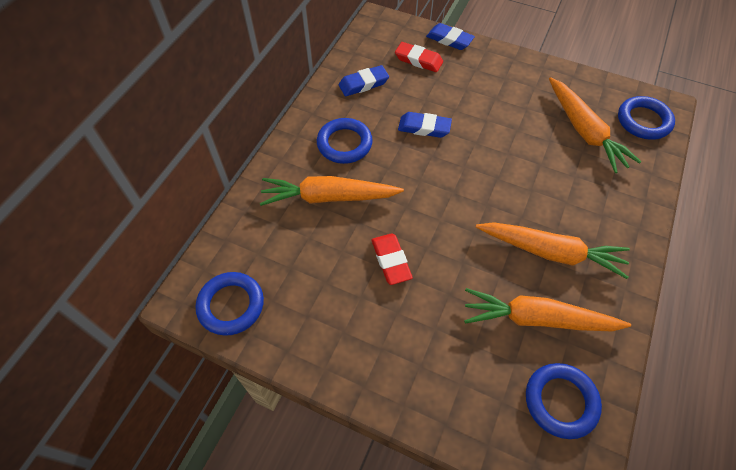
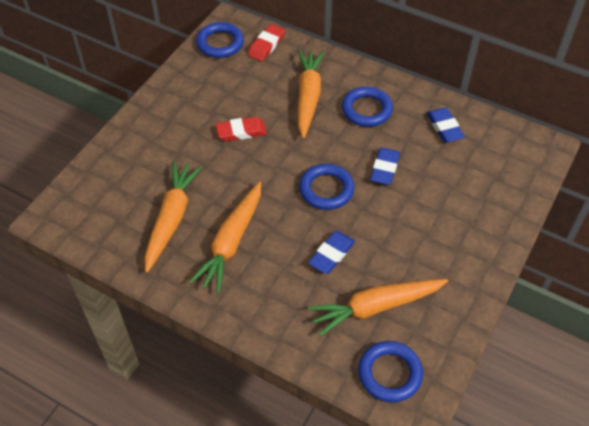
camera: 95 degrees right, 5 degrees down
red eraser [395,42,443,72] -> red eraser moved to [248,24,285,61]
blue eraser [426,23,475,50] -> blue eraser moved to [308,231,355,274]
blue ring [526,363,602,439] -> blue ring moved to [299,164,354,210]

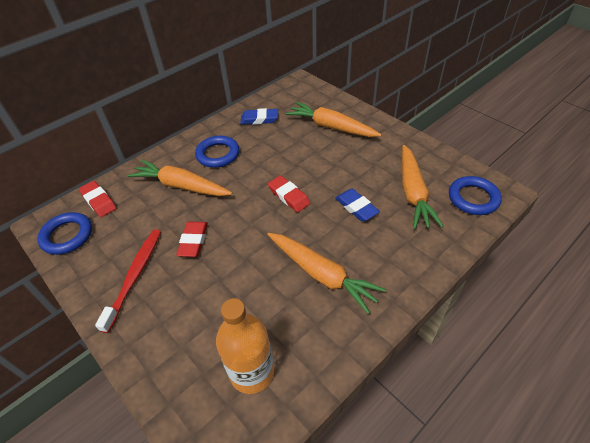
camera: 70 degrees left, 5 degrees down
orange carrot [144,161,202,273] -> orange carrot moved to [286,102,382,137]
blue ring [299,164,354,210] -> red eraser [268,175,310,212]
blue eraser [370,147,400,185] -> none
none -> red toothbrush [95,229,161,333]
none -> orange bottle [216,298,274,394]

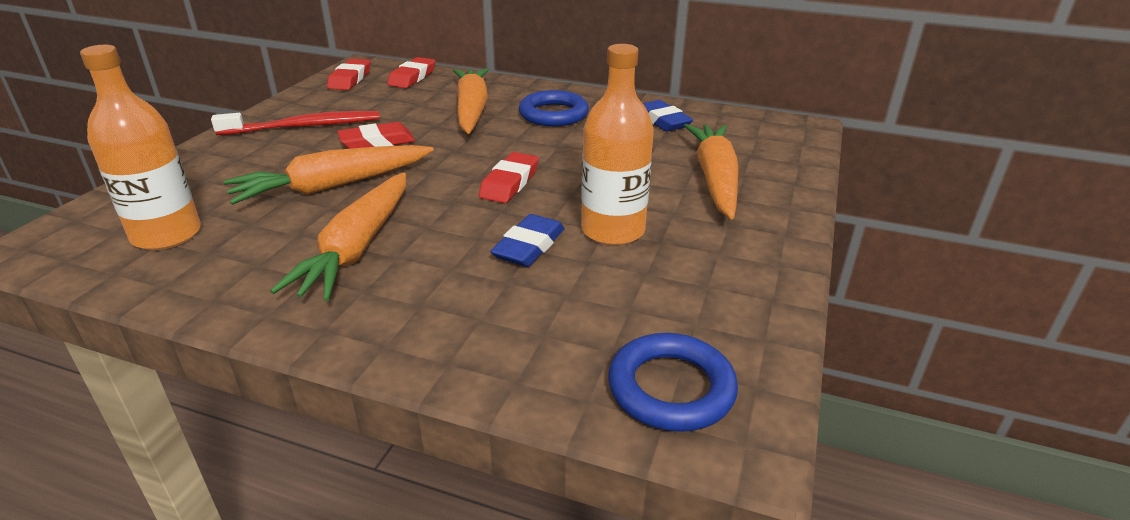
camera: 60 degrees right, 15 degrees down
blue ring [37,212,92,255] -> red eraser [327,59,370,90]
orange carrot [402,145,444,229] -> orange carrot moved to [224,145,434,205]
none -> orange bottle [581,44,654,245]

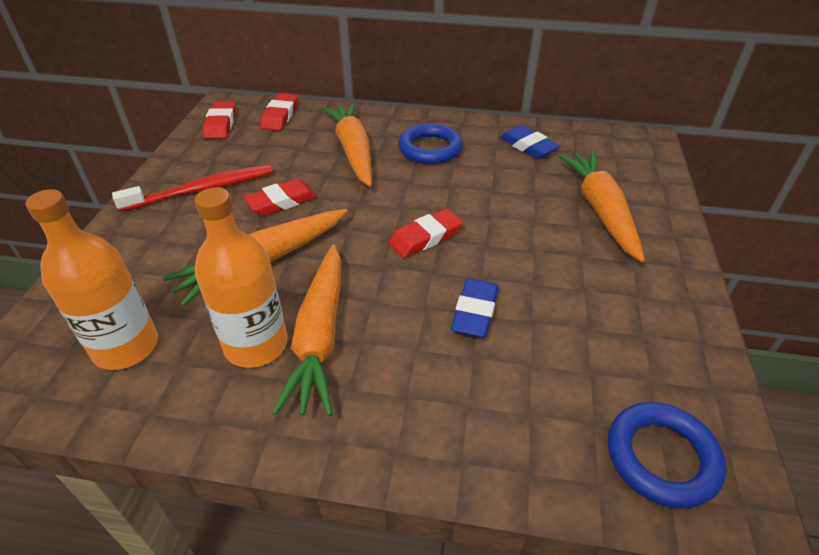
camera: 10 degrees left, 10 degrees up
red eraser [478,152,539,203] -> red eraser turned 45 degrees clockwise [389,209,463,258]
orange bottle [581,44,654,245] -> orange bottle moved to [195,187,288,368]

